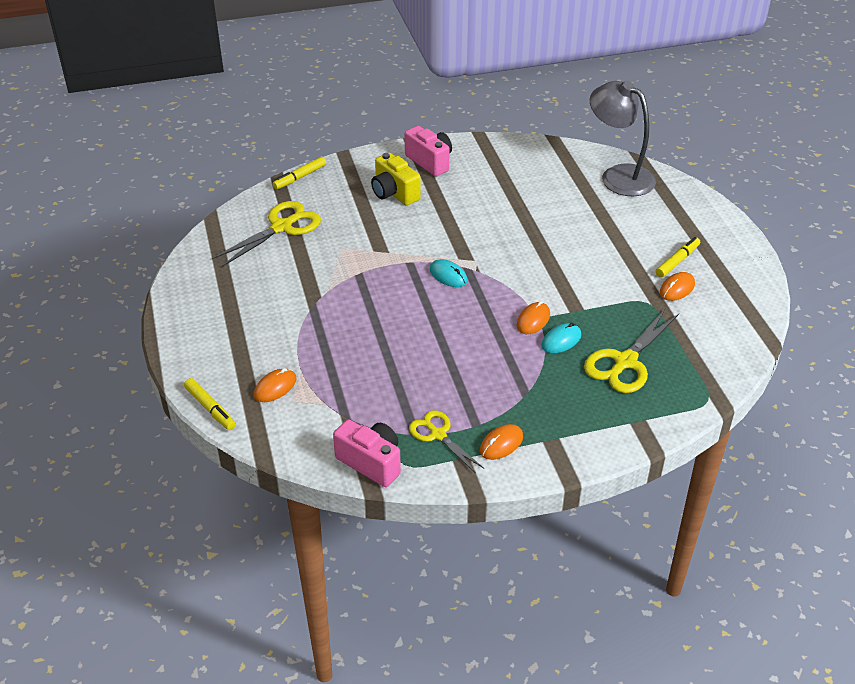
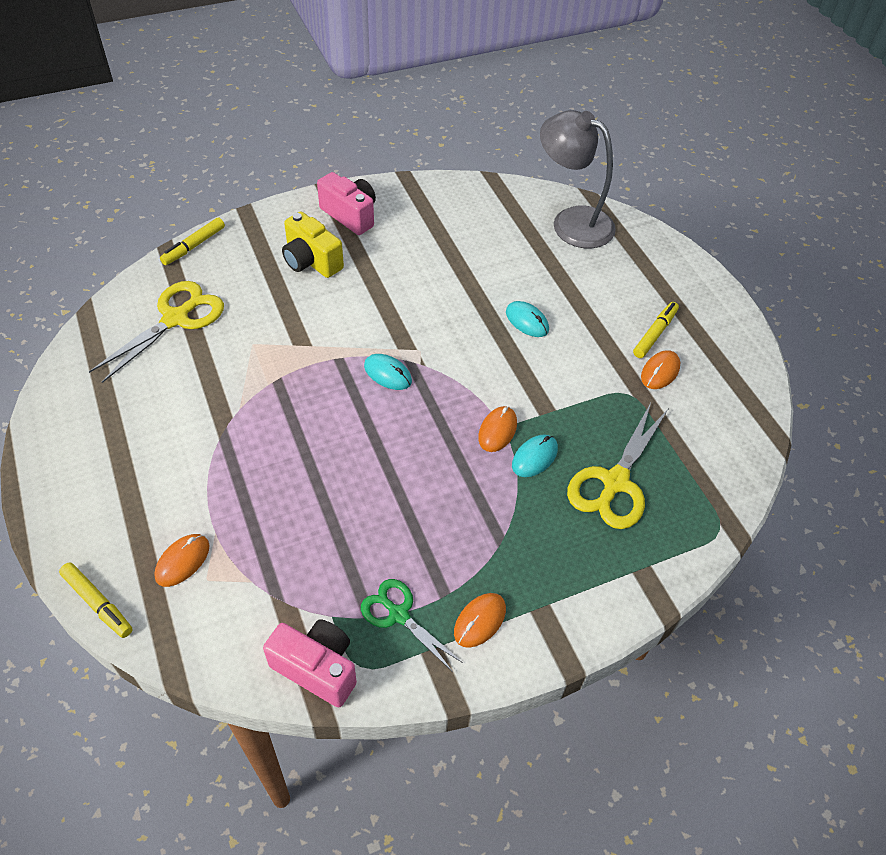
camera: 10 degrees left, 10 degrees up
yellow scissors [409,410,484,473] -> green scissors [361,579,463,672]
none -> turquoise mouse [506,301,549,337]

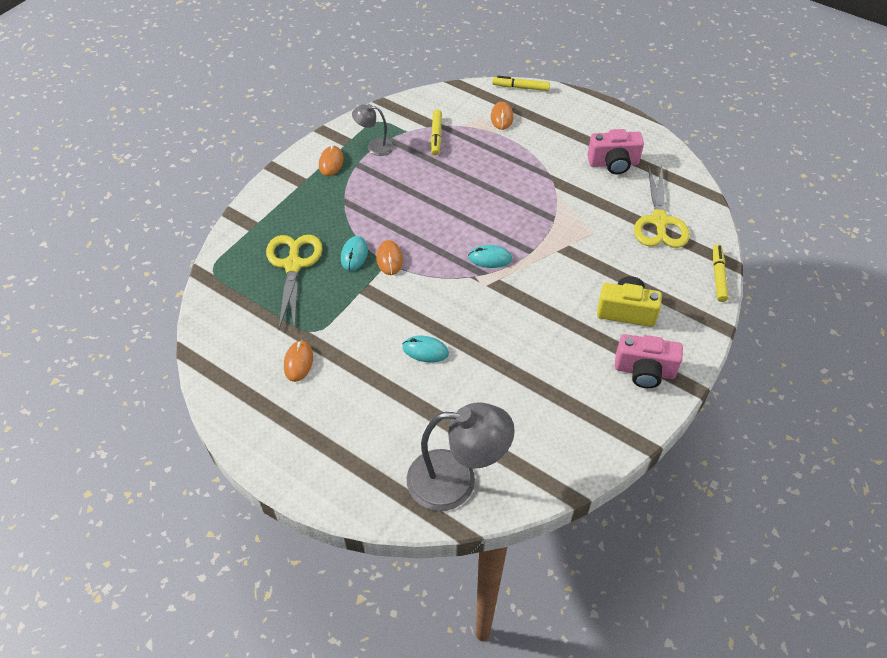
camera: 150 degrees right, 0 degrees up
pink camera [263,619,357,708] -> pink camera moved to [587,129,644,175]
green scissors [361,579,463,672] -> grey lamp [352,104,394,156]
yellow marker [633,302,679,358] -> yellow marker moved to [431,109,442,155]

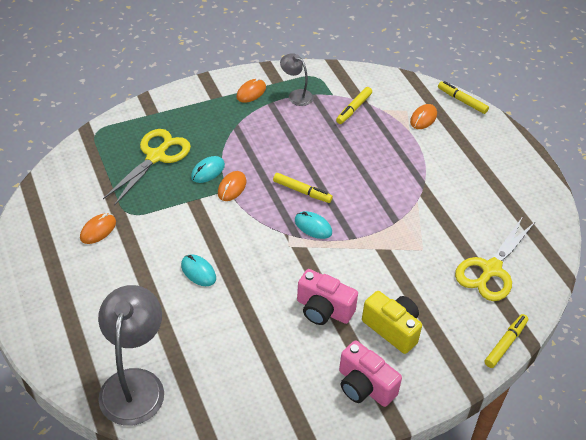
camera: 30 degrees right, 5 degrees down
grey lamp [407,402,515,511] -> grey lamp turned 120 degrees counterclockwise [98,285,164,426]
pink camera [587,129,644,175] -> pink camera moved to [297,269,358,325]
none -> yellow marker [273,173,333,203]

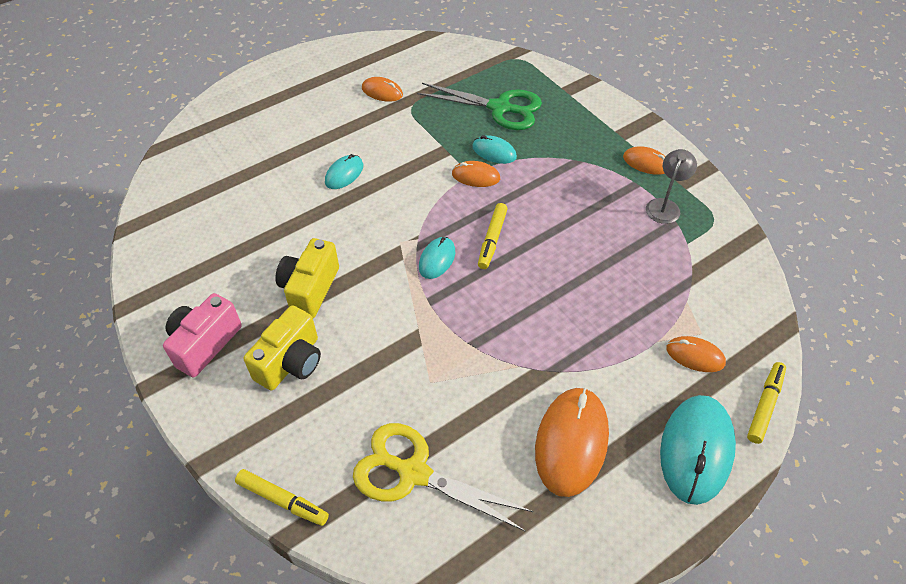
camera: 80 degrees right, 5 degrees up
grey lamp [98,285,164,426] -> none
yellow scissors [103,129,191,206] -> green scissors [417,83,542,130]
pink camera [297,269,358,325] -> yellow camera [275,238,339,318]
yellow marker [336,87,372,124] -> none
none -> orange mouse [535,387,609,497]
none -> turquoise mouse [660,395,736,505]

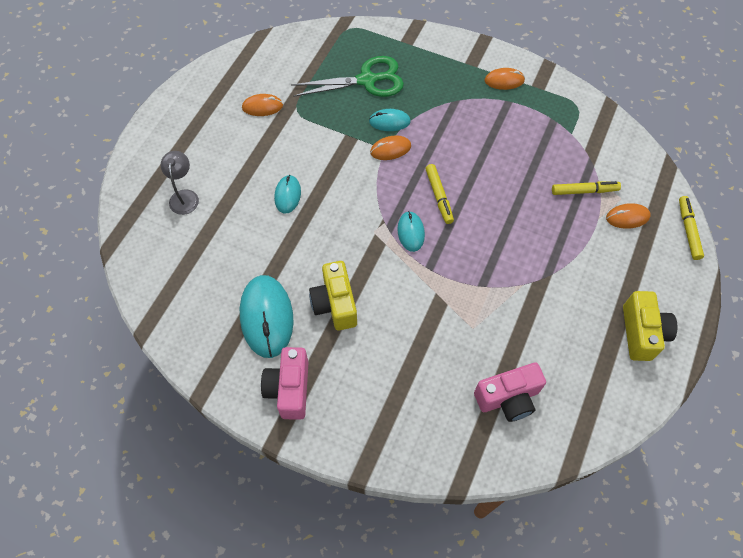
camera: 30 degrees left, 10 degrees up
yellow marker [235,469,329,526] -> yellow marker moved to [552,181,621,195]
yellow camera [244,305,321,391] -> yellow camera moved to [623,291,677,361]
yellow scissors [353,423,533,531] -> pink camera [474,362,546,422]
orange mouse [535,387,609,497] -> none
grey lamp [646,149,697,224] -> grey lamp moved to [161,151,199,215]
turquoise mouse [660,395,736,505] -> turquoise mouse moved to [240,275,294,358]

